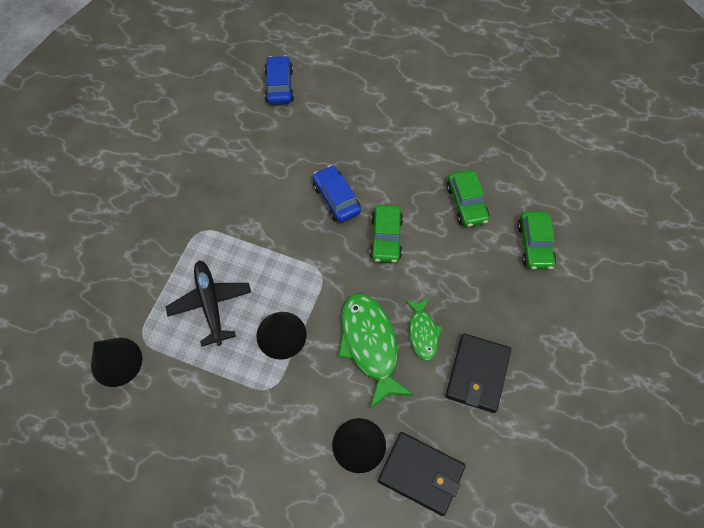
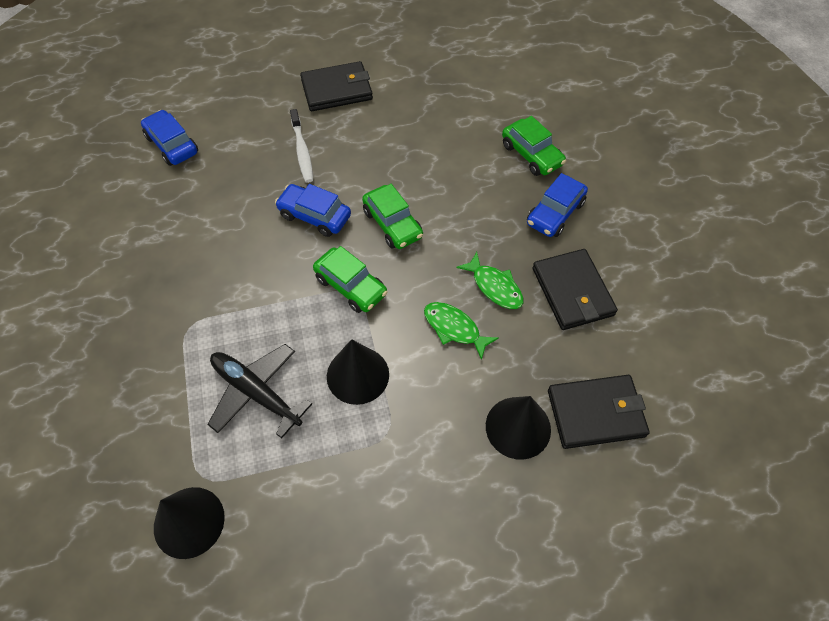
camera: 35 degrees left, 5 degrees down
green fish [338,293,414,409] -> green fish [424,302,499,360], size x0.57
green car [447,170,489,227] -> green car moved to [313,246,388,313]
none -> white toothbrush [290,109,313,183]
none -> black wallet [300,61,373,111]
none -> blue car [527,173,588,237]

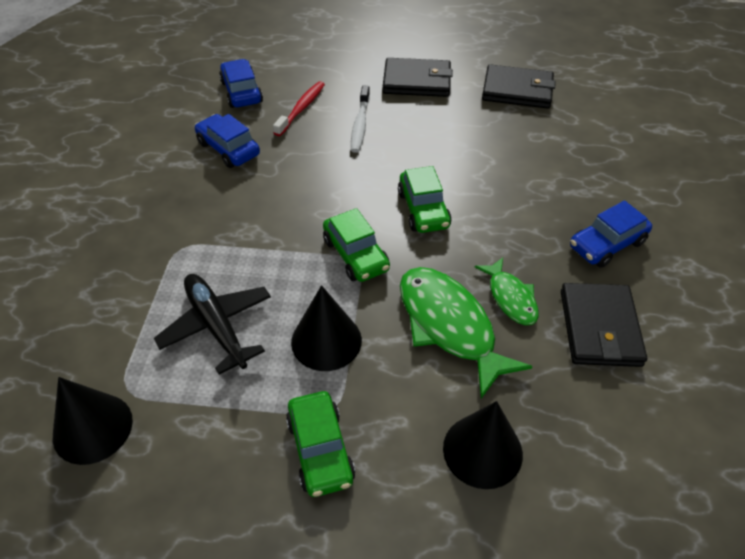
camera: 20 degrees right, 10 degrees down
blue car [275,184,351,237] -> blue car moved to [195,114,260,168]
green fish [424,302,499,360] -> green fish [400,267,533,399], size x1.76
green car [502,116,566,176] -> green car moved to [286,391,355,497]
black wallet [548,375,650,449] -> black wallet moved to [482,64,556,109]
none -> red toothbrush [273,81,325,136]

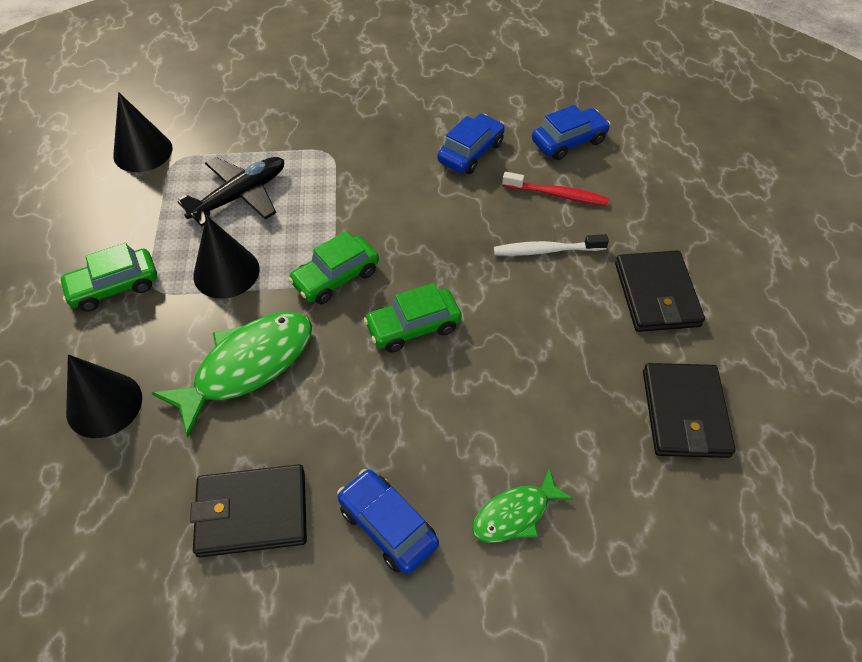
camera: 80 degrees right, 5 degrees up
green fish [475,257,539,325] -> green fish moved to [472,468,573,543]

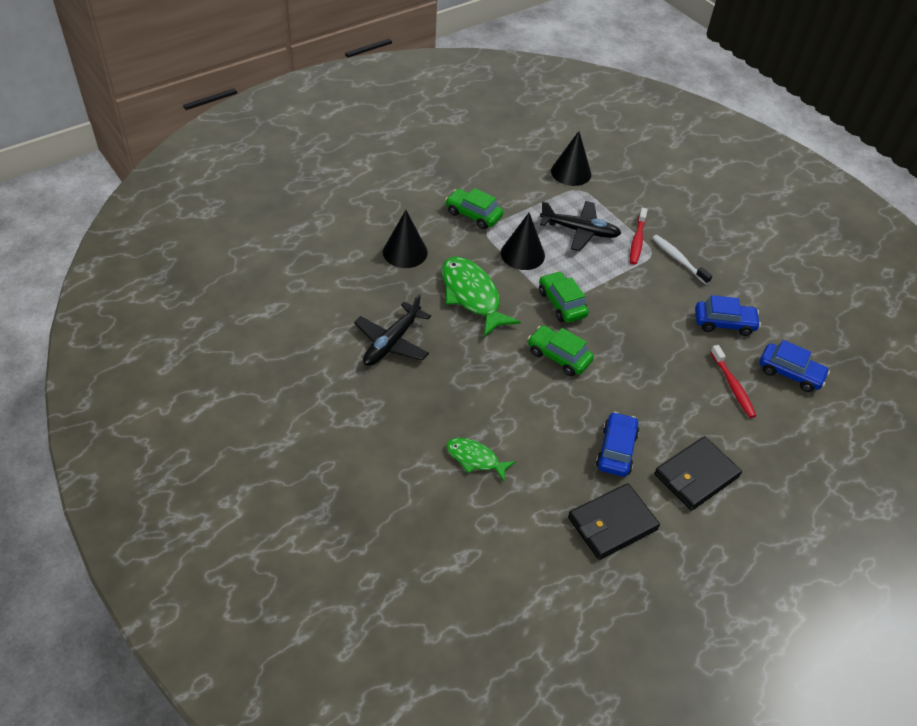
camera: 55 degrees right, 5 degrees down
green fish [152,312,312,438] -> green fish turned 135 degrees counterclockwise [442,257,520,337]
black wallet [190,464,307,557] -> black plane [354,294,431,366]
green car [288,231,379,304] -> green car turned 45 degrees clockwise [539,271,589,323]
blue car [337,469,439,574] -> blue car moved to [596,412,639,477]
white toothbrush [494,234,609,256] -> white toothbrush moved to [652,235,712,284]
none -> red toothbrush [630,208,647,265]

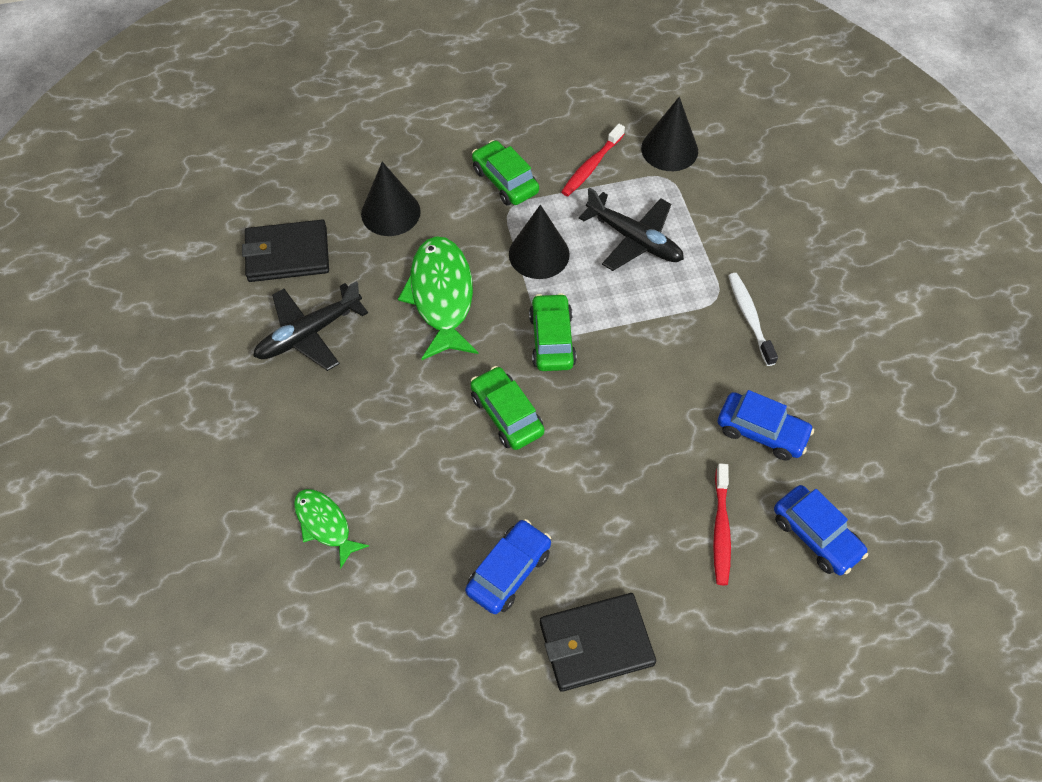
camera: 25 degrees right, 10 degrees up
black wallet [568,483,660,560] -> black wallet moved to [242,220,329,282]
red toothbrush [630,208,647,265] -> red toothbrush moved to [561,124,625,196]

